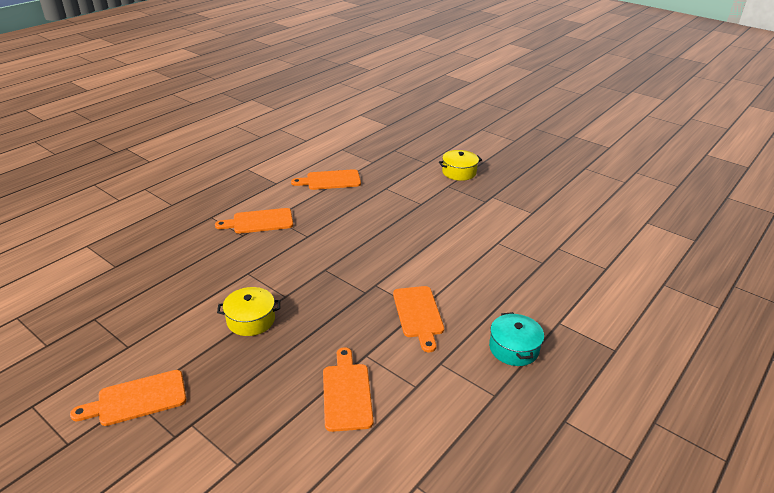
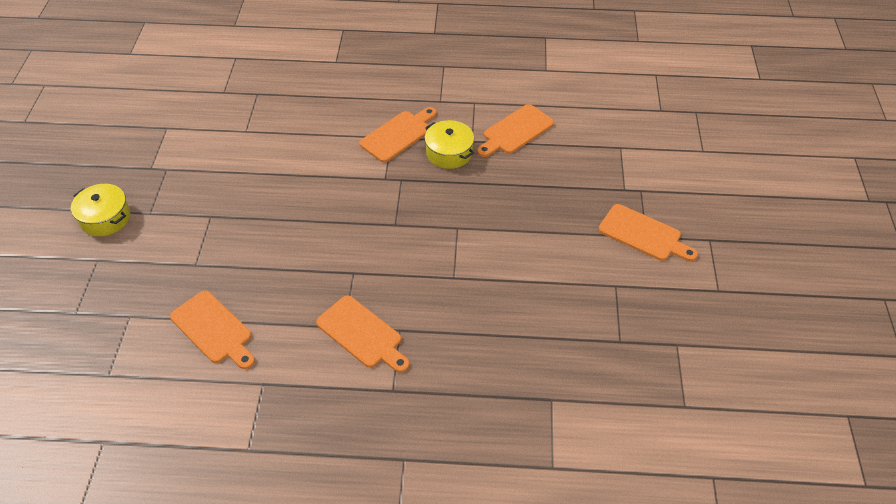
camera: 125 degrees left, 15 degrees up
yellow pot [217,287,280,336] -> yellow pot moved to [425,120,474,169]
turquoise pot [489,312,544,366] -> none

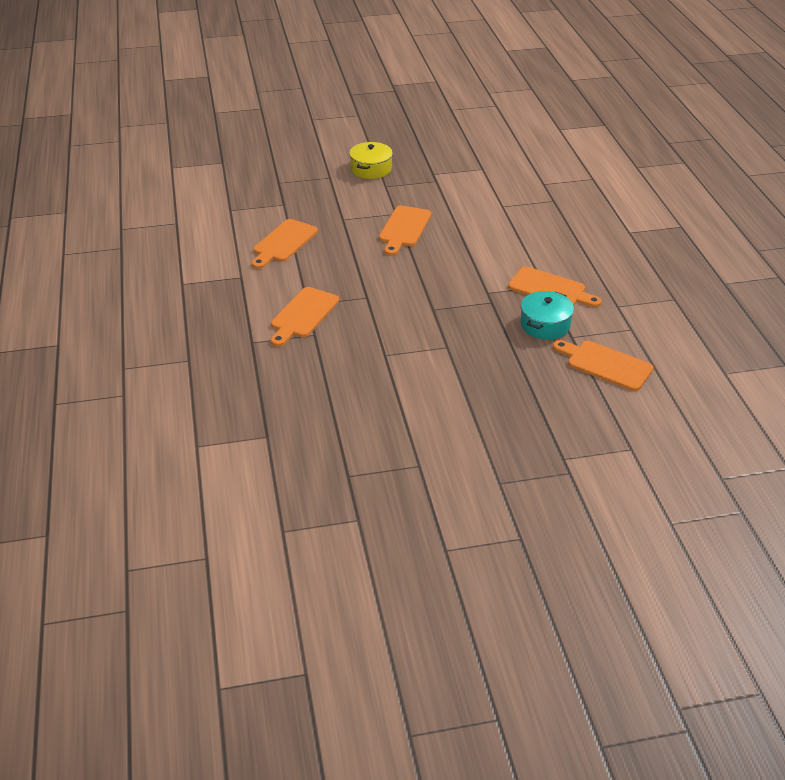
camera: 75 degrees right, 10 degrees down
yellow pot [425,120,474,169] -> turquoise pot [520,291,574,340]
orange cutting board [599,204,698,261] -> orange cutting board moved to [379,205,431,256]

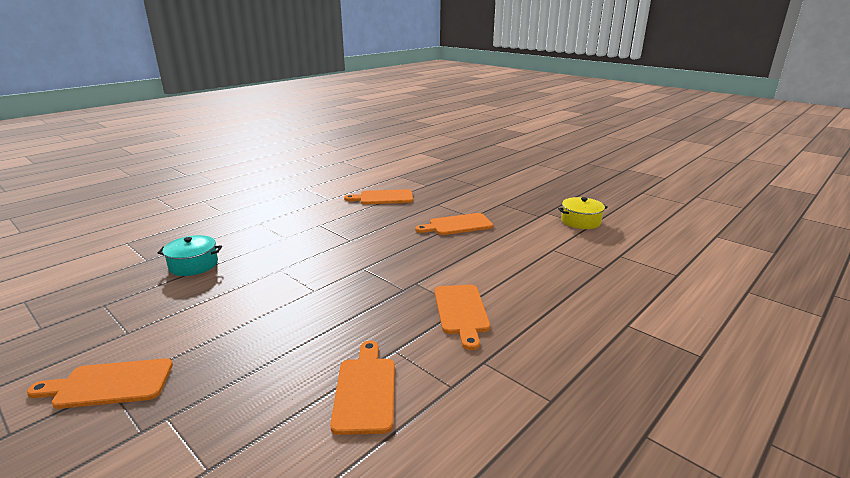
camera: 55 degrees right, 15 degrees down
orange cutting board [271,287,339,347] -> orange cutting board moved to [27,358,173,409]
yellow pot [349,142,393,179] -> yellow pot moved to [558,197,608,229]
turquoise pot [520,291,574,340] -> turquoise pot moved to [158,235,222,276]

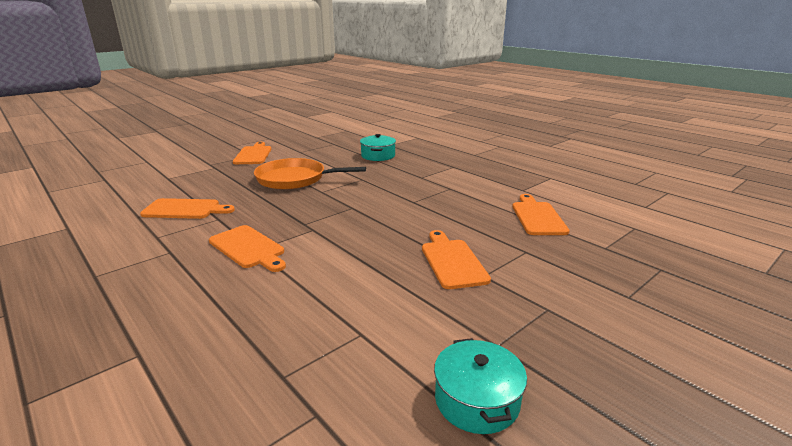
camera: 95 degrees right, 0 degrees up
orange cutting board [435,285,490,350] -> orange cutting board turned 135 degrees counterclockwise [209,225,286,272]
yellow pot [558,197,608,229] -> turquoise pot [434,338,527,434]
none -> orange pan [254,158,366,190]

